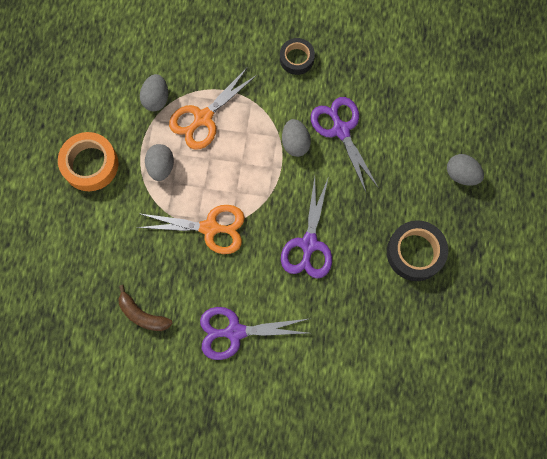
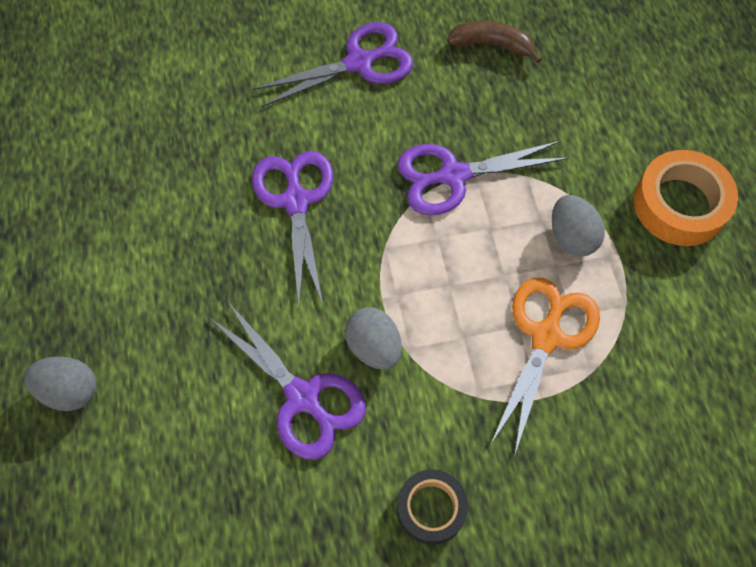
camera: 160 degrees right, 10 degrees down
orange scissors [136,205,245,254] -> purple scissors [397,141,569,215]
grey egg [140,74,168,111] -> none
black tape [387,220,448,281] -> none

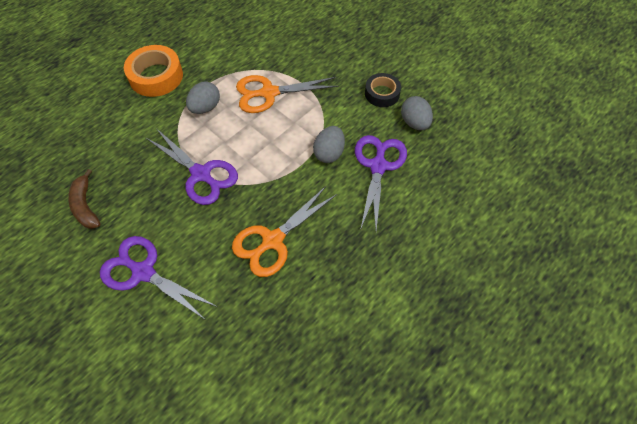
camera: 125 degrees left, 5 degrees down
grey egg [24,357,97,411] -> grey egg moved to [401,96,433,130]
purple scissors [252,151,333,305] -> orange scissors [232,186,337,277]

